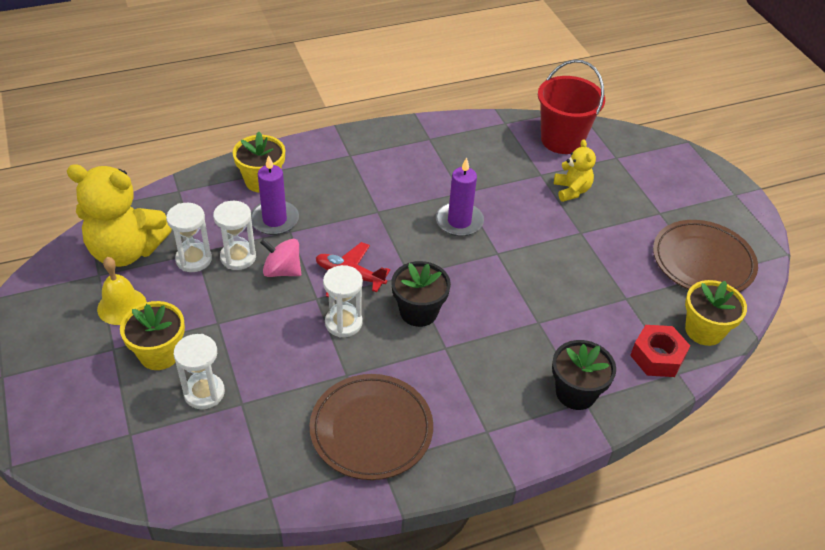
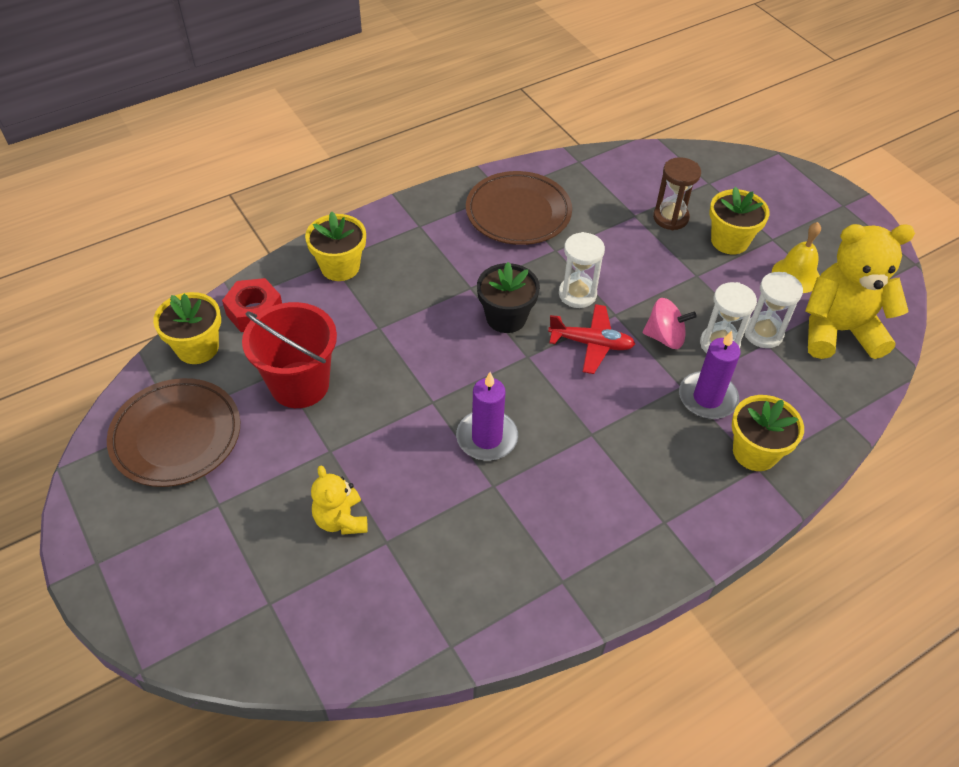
camera: 170 degrees right, 5 degrees up
white hourglass [174,334,225,409] -> brown hourglass [653,157,701,230]
red bucket [538,60,605,154] -> red bucket moved to [242,302,337,408]
black flower pot [552,340,616,410] -> yellow flower pot [305,212,366,281]

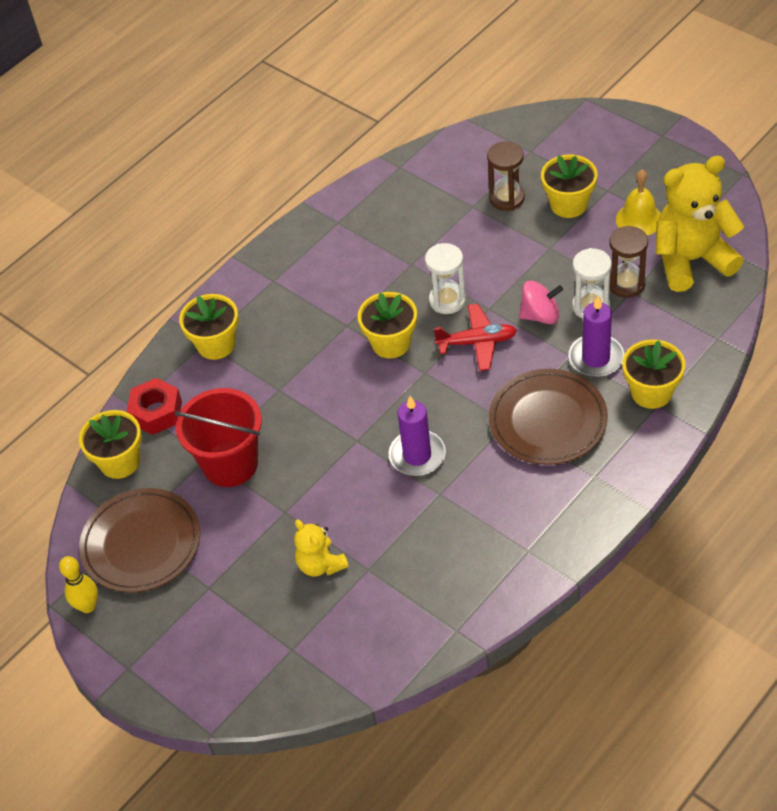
camera: 10 degrees left, 0 degrees up
brown plate [466,171,572,245] -> brown plate moved to [489,369,608,465]
black flower pot [477,262,540,333] -> yellow flower pot [358,292,417,358]
white hourglass [744,272,803,348] -> brown hourglass [609,226,648,298]
none -> yellow bowling pin [59,556,98,613]

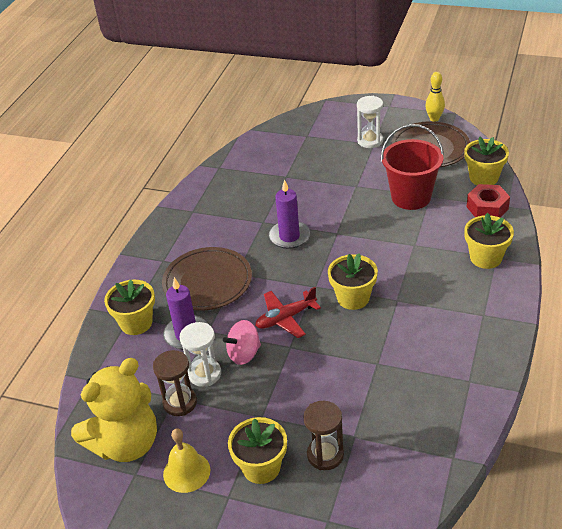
camera: 155 degrees right, 10 degrees down
yellow teddy bear [294,520,349,577] -> none
white hourglass [425,243,466,314] -> white hourglass moved to [357,96,383,148]

